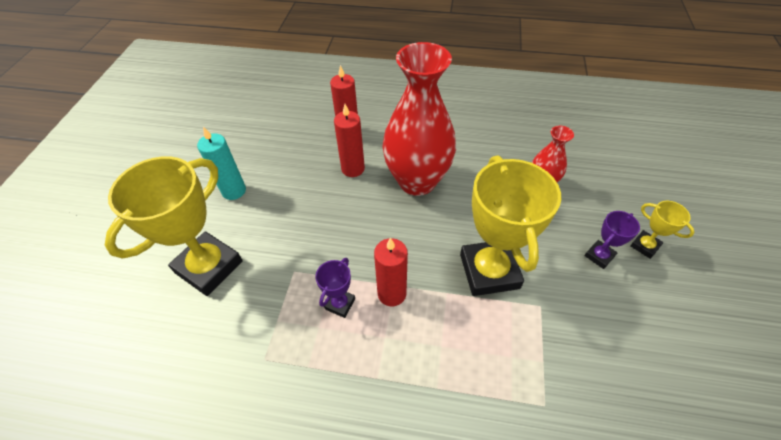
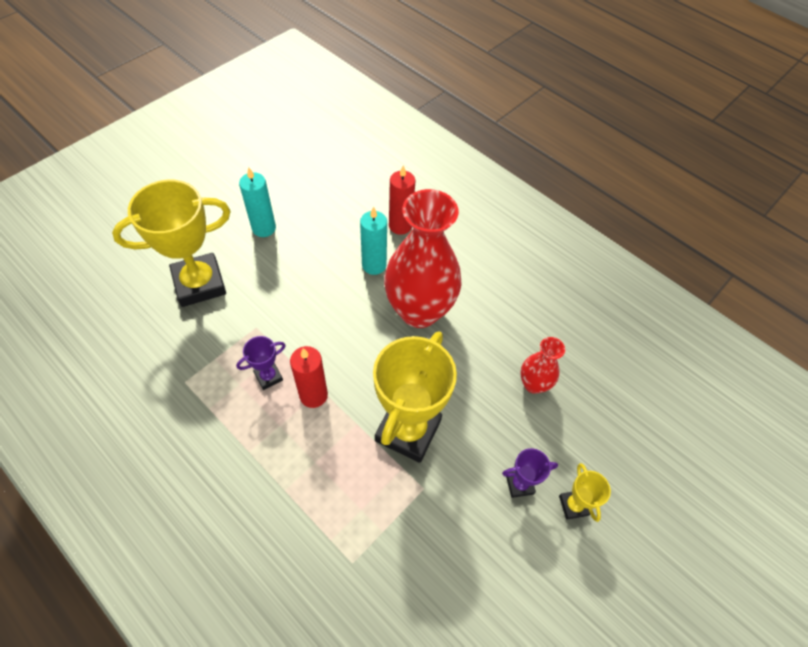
camera: 30 degrees right, 5 degrees up
red candle [334,104,365,177] -> turquoise candle [360,207,387,275]

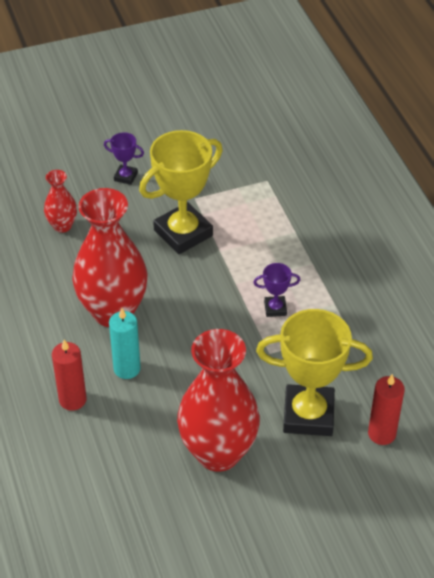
camera: 150 degrees left, 10 degrees down
turquoise candle [239,167,276,237] -> red vase [177,329,260,472]
red candle [290,346,328,408] -> red candle moved to [368,374,405,445]
yellow trophy [559,463,611,522] -> none

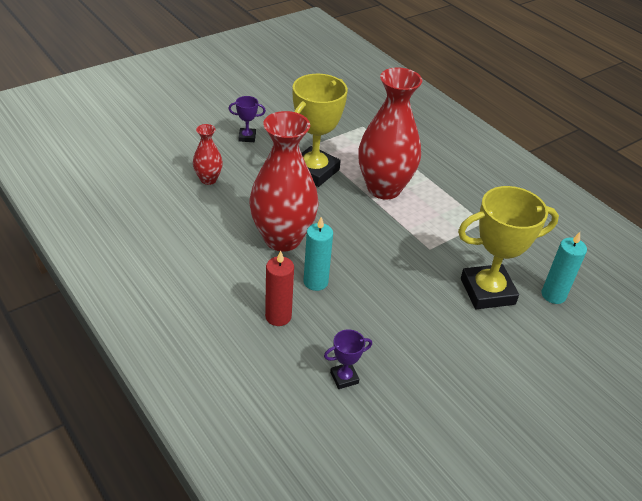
camera: 20 degrees left, 5 degrees down
red vase [177,329,260,472] -> red vase moved to [358,67,423,199]
purple trophy [253,263,300,317] -> purple trophy moved to [324,329,372,389]
red candle [368,374,405,445] -> turquoise candle [542,232,587,304]

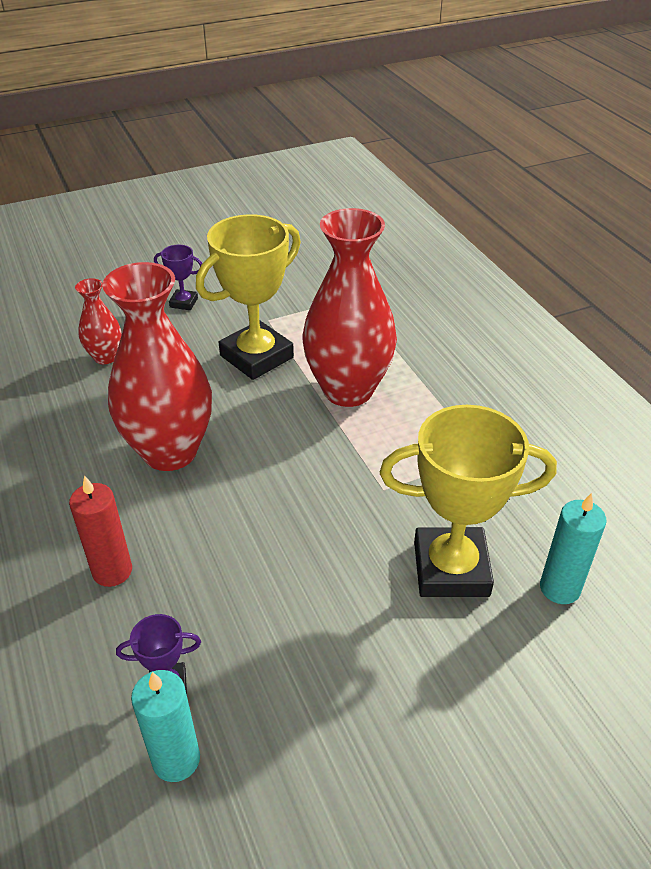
camera: 15 degrees right, 0 degrees up
turquoise candle [303,217,333,291] -> turquoise candle moved to [131,670,200,782]

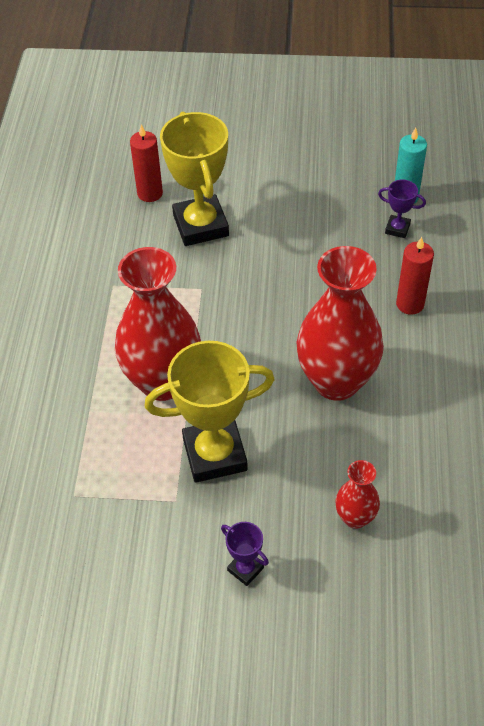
camera: 150 degrees left, 10 degrees up
yellow trophy [380,405,557,597] -> yellow trophy turned 45 degrees clockwise [160,111,229,246]
turquoise candle [540,493,606,604] -> red candle [130,124,163,202]

